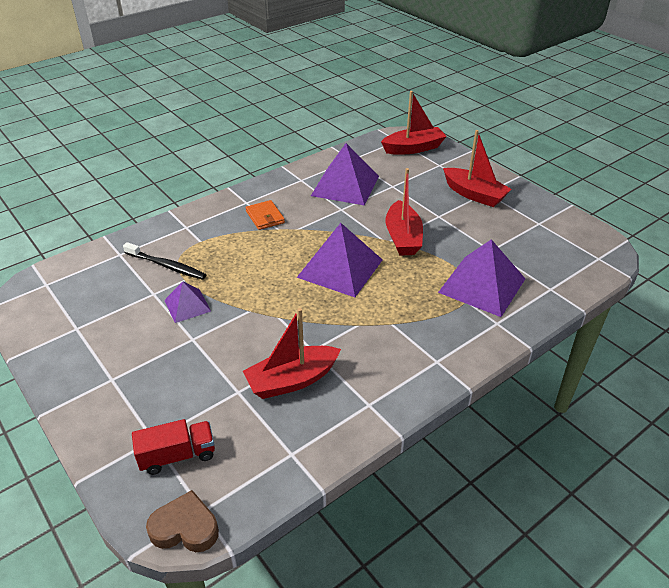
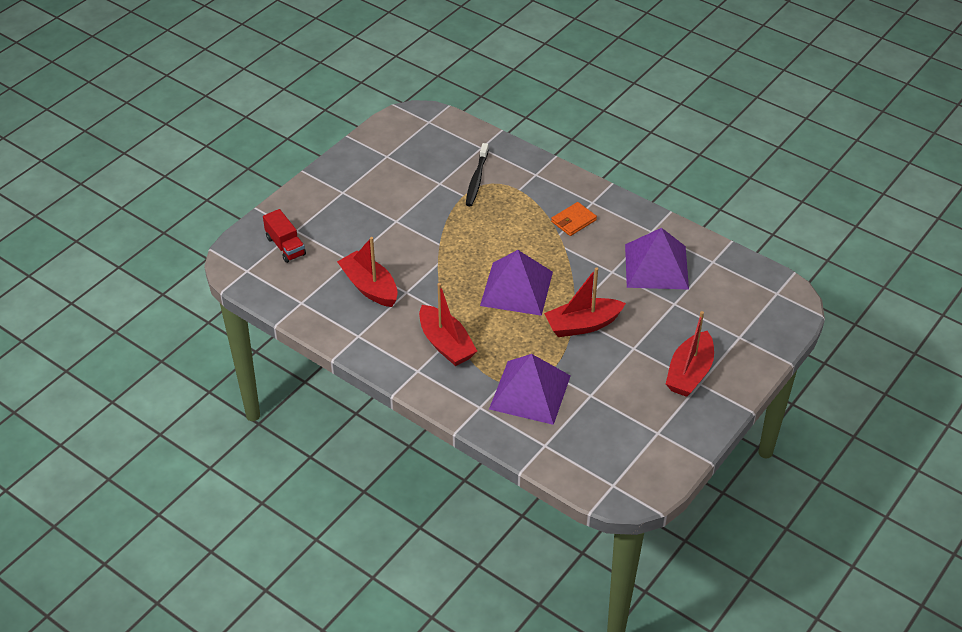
camera: 75 degrees right, 5 degrees up
brown heart [146,490,219,552] -> none
purple pyramid [164,281,211,323] -> none
red boat [381,91,447,155] -> red boat moved to [419,283,477,366]

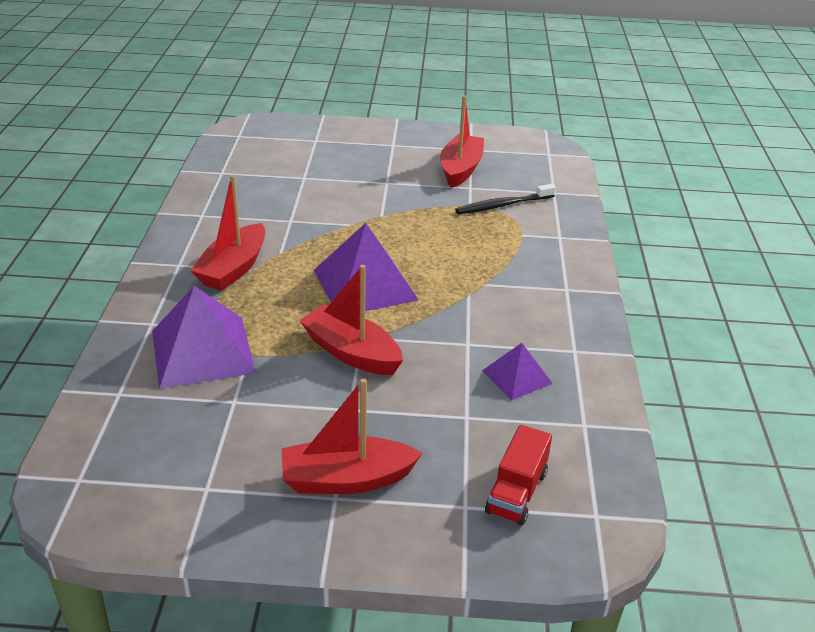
camera: 55 degrees right, 10 degrees down
red truck [263,209,306,263] -> red truck moved to [485,425,552,525]
red boat [337,237,398,307] -> red boat moved to [440,95,484,188]
orange wallet [551,202,597,236] -> none
purple pyramid [625,228,689,290] -> purple pyramid [482,343,553,400], size x0.54

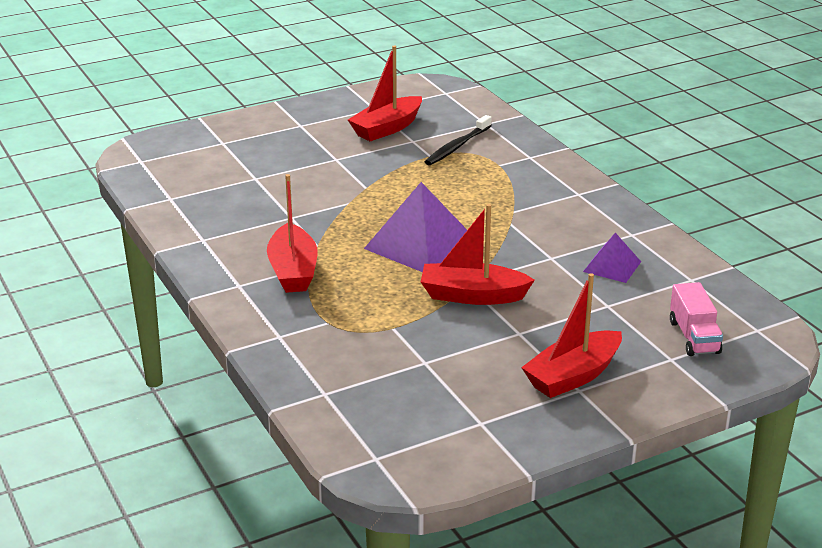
camera: 30 degrees left, 5 degrees down
purple pyramid [152,286,256,389] -> none
red boat [440,95,484,188] -> red boat turned 120 degrees counterclockwise [348,45,422,141]
red truck [485,425,552,525] -> pink truck [670,282,723,356]

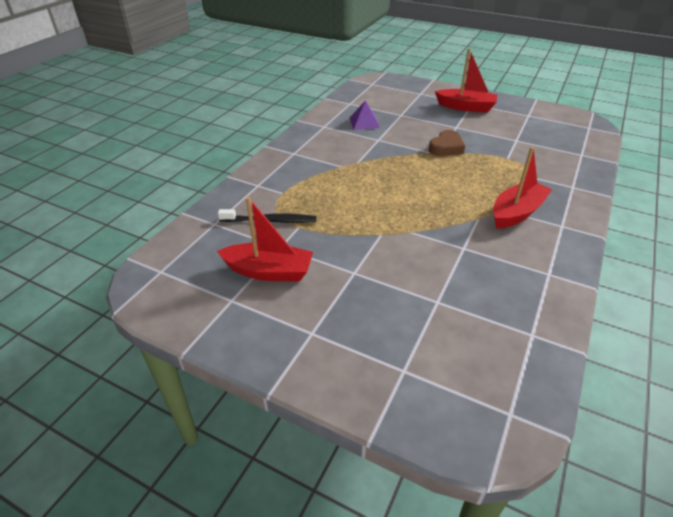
camera: 125 degrees left, 10 degrees up
purple pyramid [364,182,467,272] -> none
red boat [421,204,535,305] -> brown heart [429,130,465,156]
pink truck [670,282,723,356] -> none

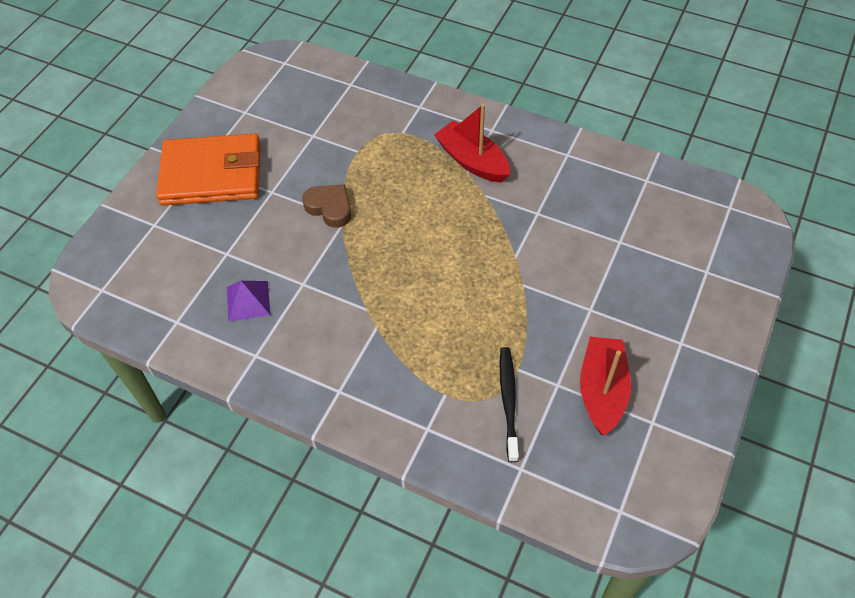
camera: 90 degrees left, 15 degrees up
red boat [435,48,497,112] -> orange wallet [156,134,261,206]

